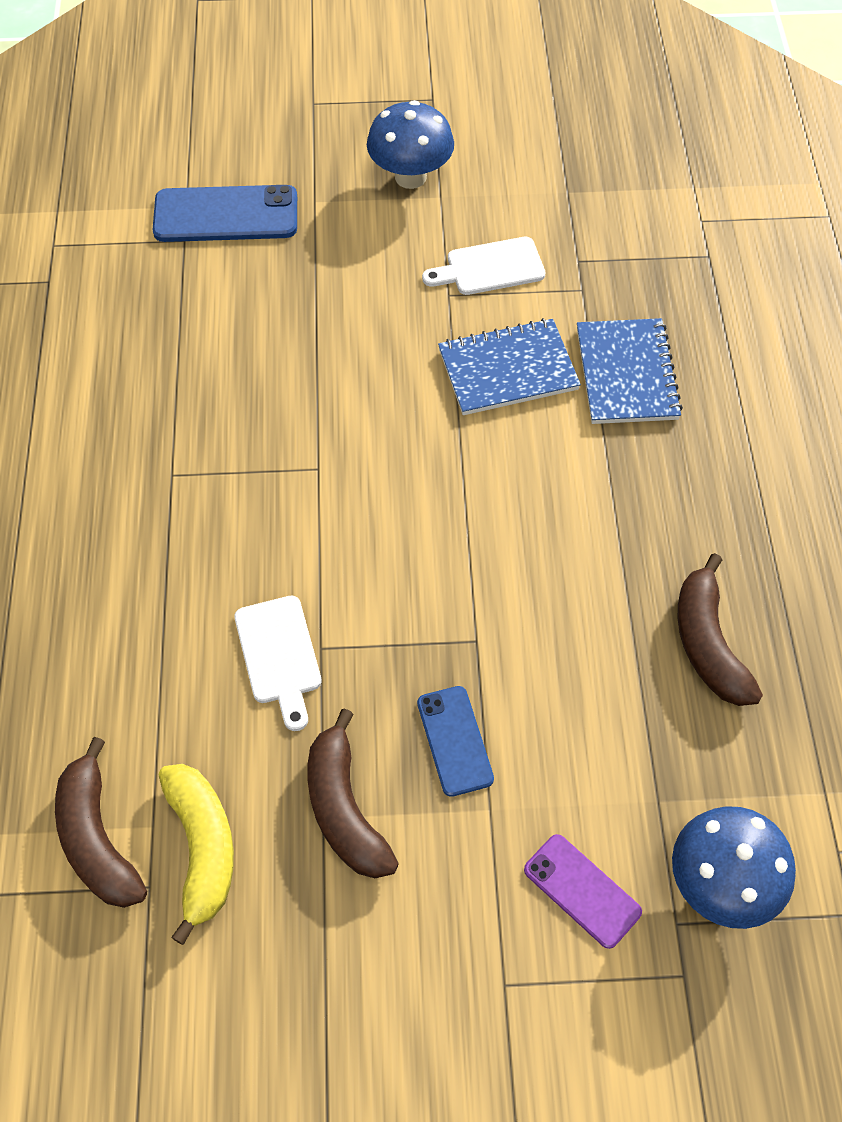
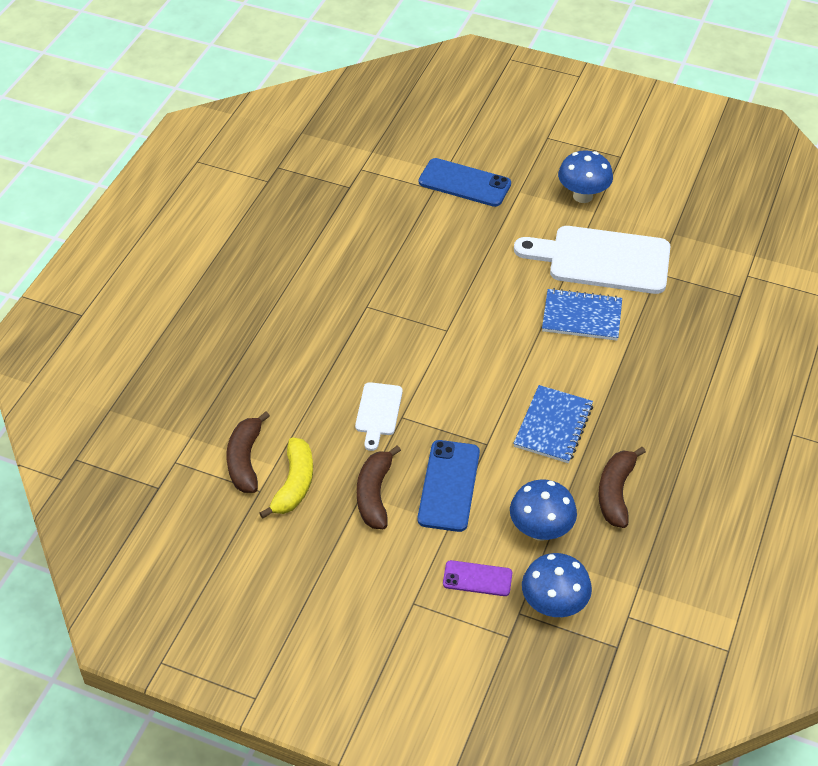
camera: 25 degrees right, 10 degrees down
blue phone [417,686,494,797] -> blue phone [418,440,480,532], size x1.64
white cutting board [422,237,545,295] -> white cutting board [514,226,670,294], size x2.03
purple phone [524,834,642,949] -> purple phone turned 60 degrees counterclockwise [443,560,512,596]
blue notebook [577,318,683,424] -> blue notebook moved to [513,385,593,463]
none -> blue mushroom [510,480,577,541]

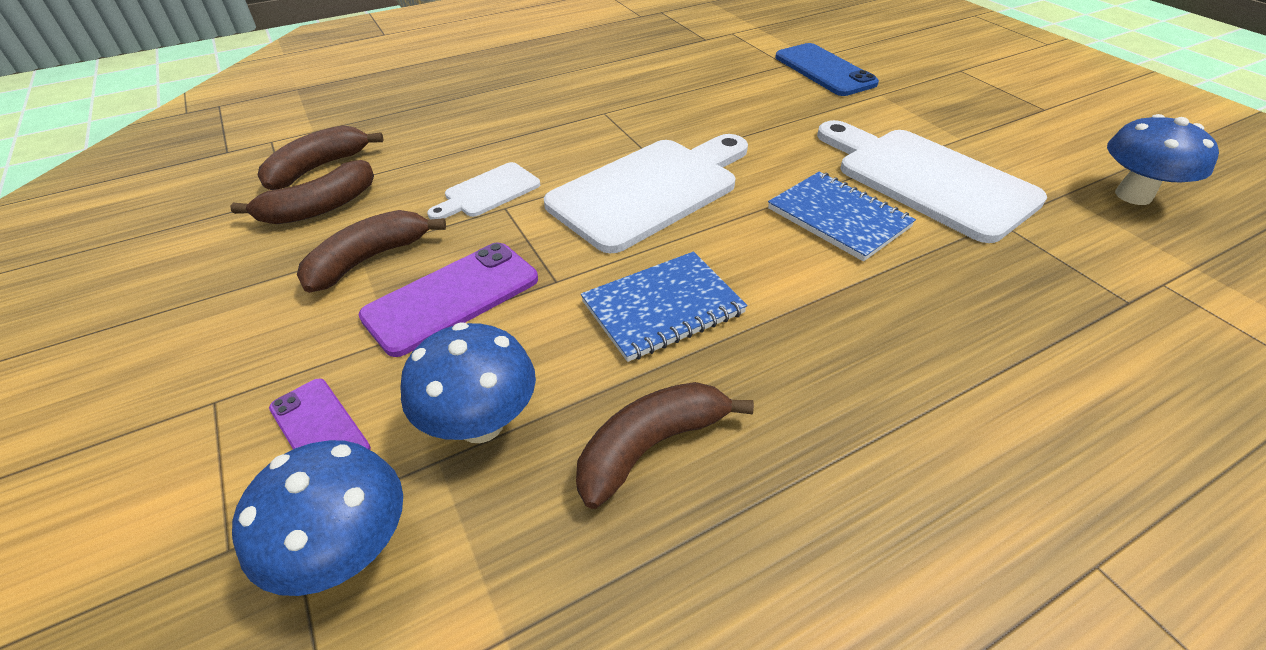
camera: 40 degrees right, 5 degrees down
yellow banana [260,437,313,519] -> brown banana [230,160,374,224]
blue phone [418,440,480,532] -> purple phone [358,242,538,357]
blue mushroom [558,150,613,203] -> blue mushroom moved to [1107,114,1219,205]
none -> white cutting board [544,134,748,253]

